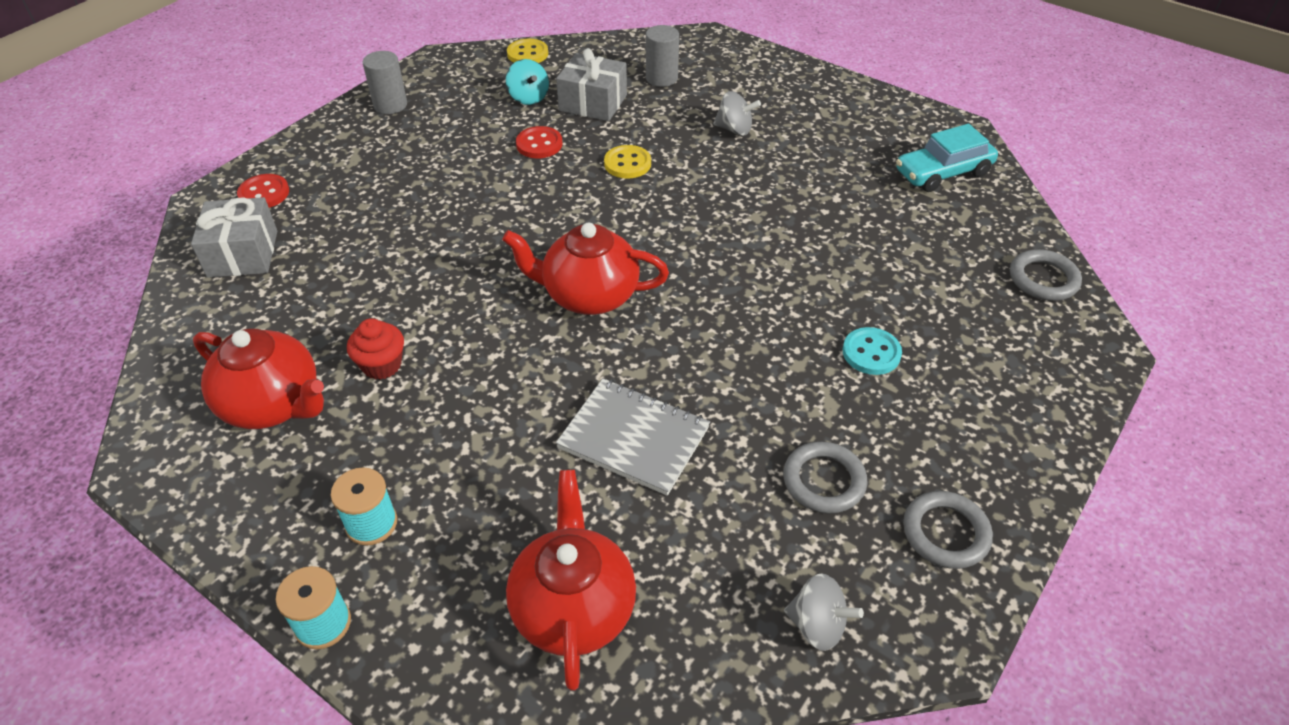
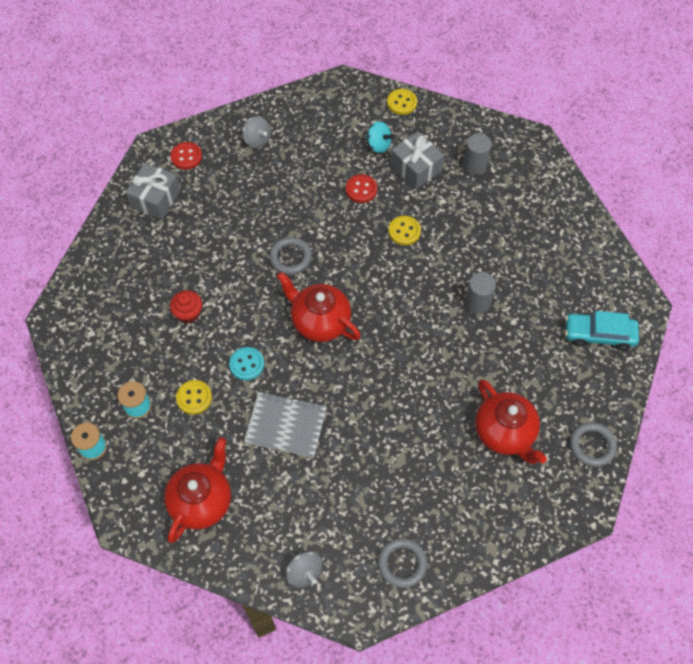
camera: 30 degrees right, 15 degrees up
red teapot [193,328,324,429] -> red teapot moved to [475,379,547,464]
grey cylinder [363,51,407,114] -> grey cylinder moved to [465,273,496,314]
turquoise spinning top [506,59,549,105] -> turquoise spinning top turned 60 degrees counterclockwise [366,121,394,153]
grey notebook [556,378,710,496] -> grey notebook turned 45 degrees counterclockwise [244,392,327,458]
grey spinning top [713,91,761,136] -> grey spinning top moved to [242,116,271,148]
grey ring [783,441,868,513] -> grey ring moved to [269,237,312,275]
turquoise button [843,327,902,375] -> turquoise button moved to [229,347,264,381]
none -> yellow button [176,380,212,414]

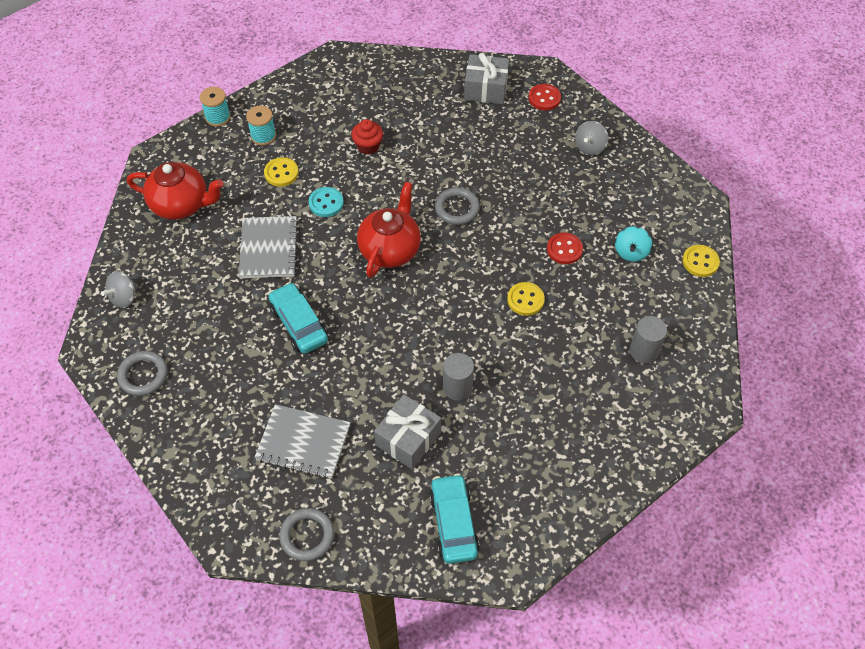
camera: 75 degrees right, 5 degrees down
grey gift [391,131,444,189] -> grey gift moved to [374,394,441,469]
red teapot [475,379,547,464] -> grey notebook [254,404,350,479]
none -> turquoise car [268,282,328,354]

